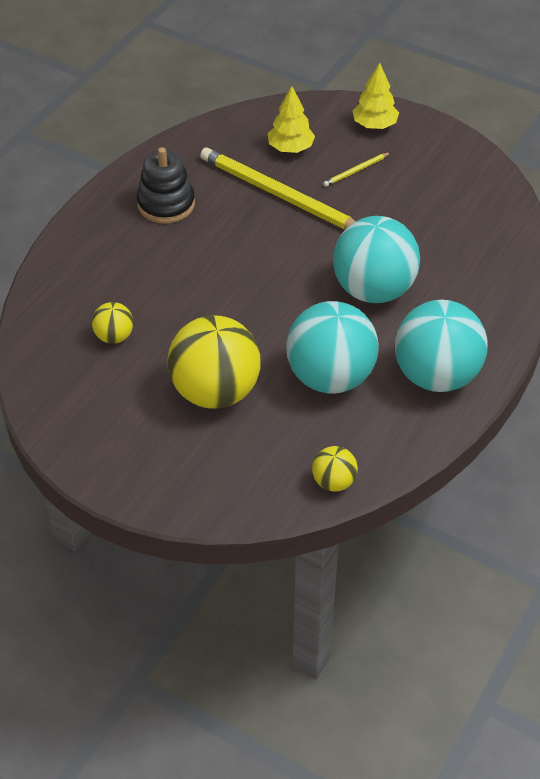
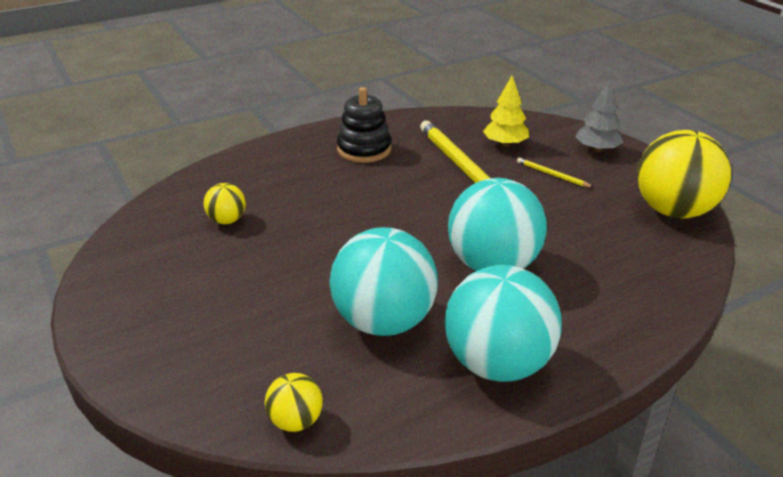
camera: 30 degrees right, 15 degrees down
yellow ball [167,315,261,409] -> yellow ball moved to [637,130,731,218]
yellow pencil [323,152,391,187] -> yellow pencil turned 45 degrees clockwise [517,158,594,188]
yellow tree [352,63,399,129] -> grey tree [575,80,623,152]

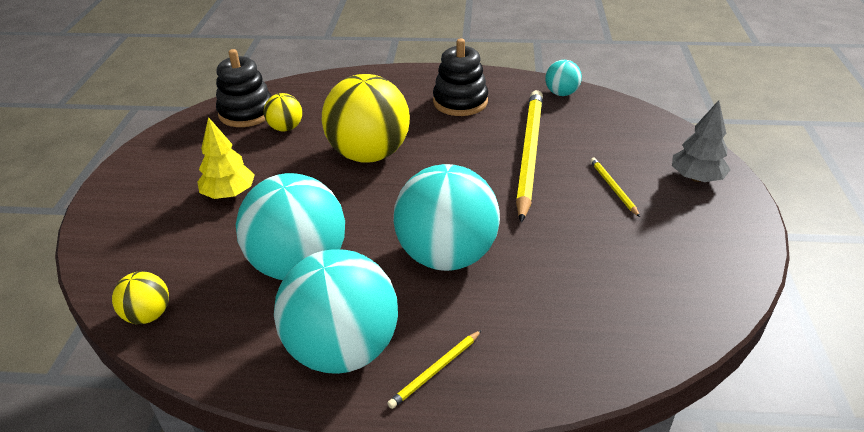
camera: 35 degrees right, 5 degrees up
yellow tree [483,76,529,147] -> yellow tree moved to [197,117,255,199]
yellow ball [637,130,731,218] -> yellow ball moved to [322,74,410,163]
none -> black stacking toy [216,49,272,127]
none -> yellow pencil [387,330,482,409]
none -> turquoise ball [545,60,582,96]

